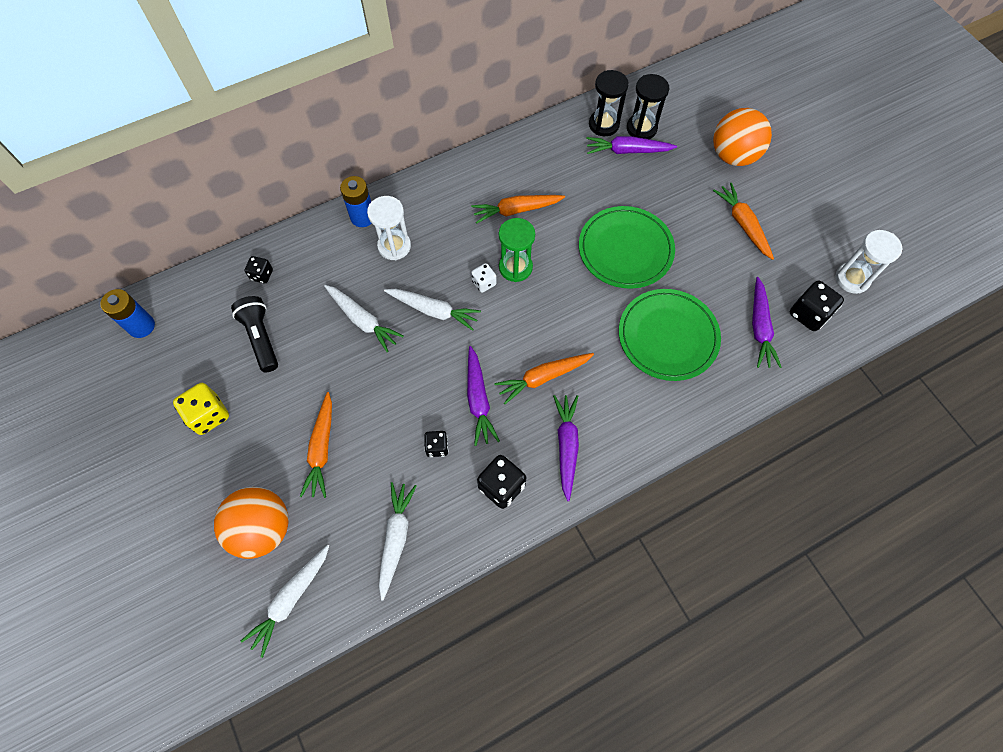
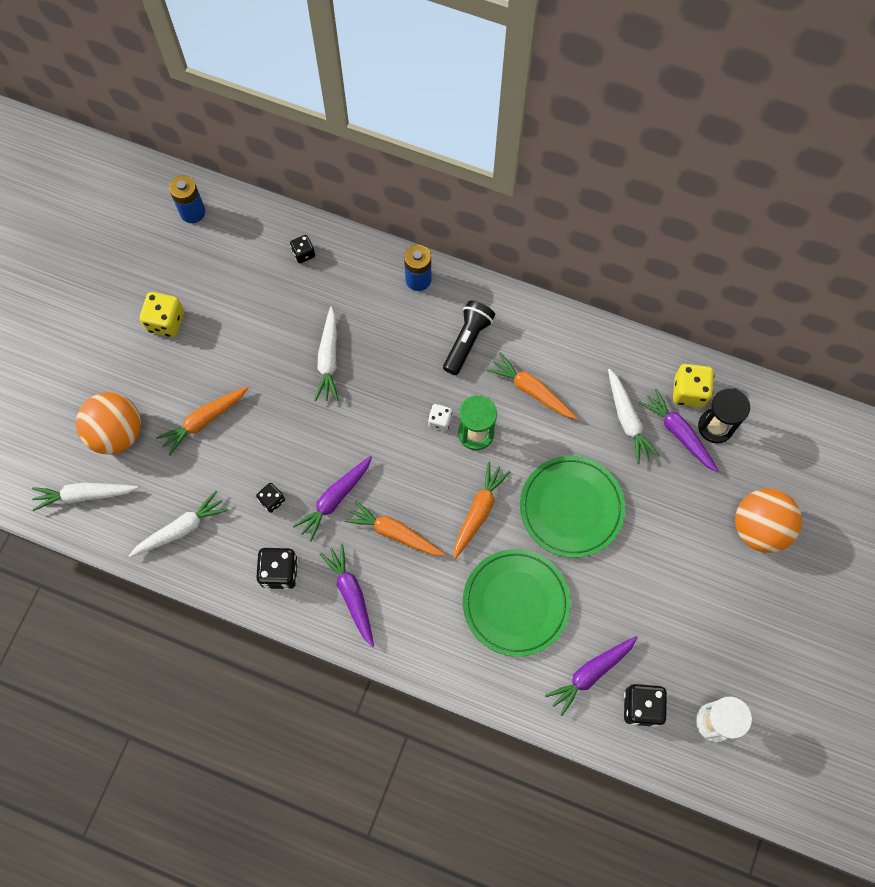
camera: 50 degrees right, 5 degrees up
black flashlight [231,296,278,372] -> black flashlight moved to [443,300,495,375]
white hourglass [367,196,411,260] -> none
white carrot [384,289,481,331] -> white carrot moved to [608,369,660,464]
purple carrot [553,395,579,501] -> purple carrot turned 75 degrees counterclockwise [320,544,374,647]
black hourglass [589,70,629,136] -> yellow dice [673,364,714,407]
orange carrot [713,183,774,260] -> orange carrot moved to [453,462,510,559]

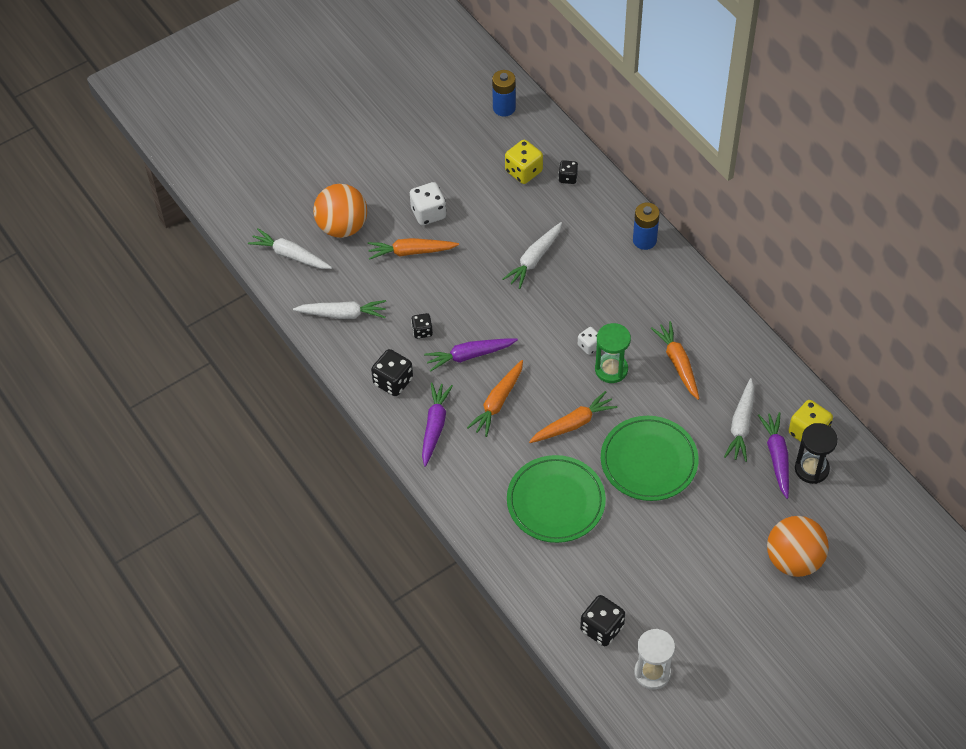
camera: 35 degrees right, 15 degrees down
yellow dice [140,292,184,337] -> yellow dice moved to [505,140,543,184]
orange carrot [344,500,445,556] -> orange carrot turned 120 degrees counterclockwise [467,360,523,437]
black flashlight [443,300,495,375] -> none
purple carrot [545,636,638,716] -> none
none -> white dice [410,182,446,225]

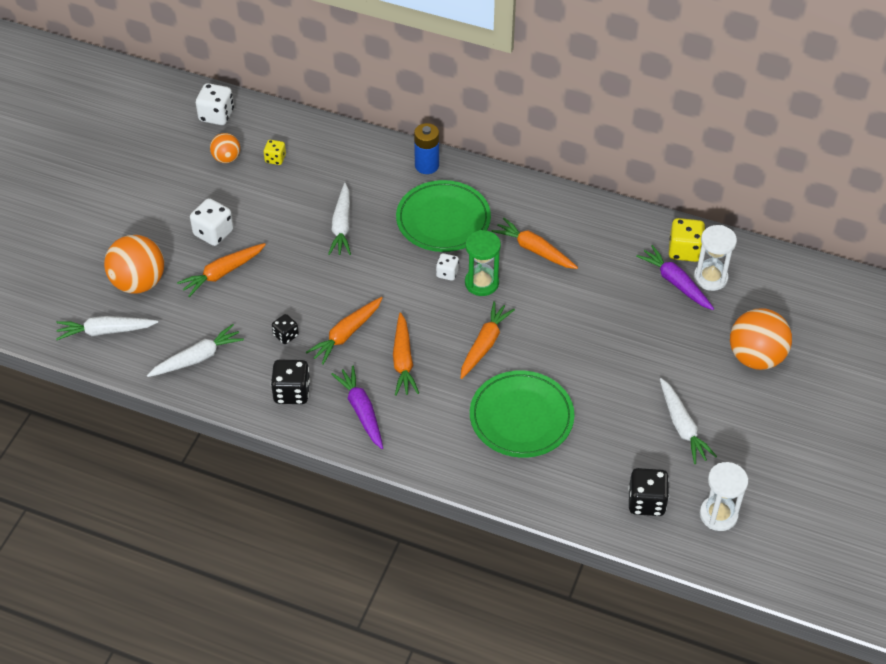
camera: 35 degrees left, 5 degrees down
purple carrot [424,338,518,372] -> orange carrot [306,297,382,365]
blue battery [492,70,516,117] -> white dice [196,83,234,125]
yellow dice [505,140,543,184] -> yellow dice [263,140,286,165], size x0.60
black dice [558,160,578,184] -> none
green plate [601,416,699,501] -> green plate moved to [396,180,491,252]
white carrot [724,378,754,462] -> white carrot moved to [660,378,717,464]
black hourglass [795,423,838,484] -> white hourglass [694,225,737,291]
none -> orange ball [210,133,240,163]

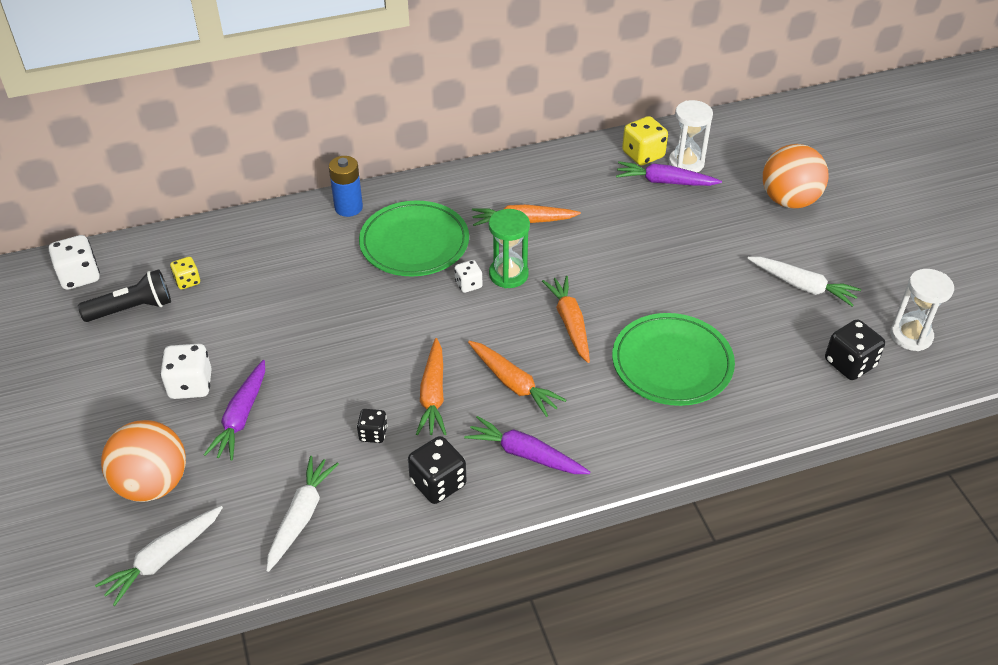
camera: 40 degrees left, 5 degrees down
orange carrot [177,243,266,297] -> purple carrot [204,360,265,461]
orange ball [210,133,240,163] -> black flashlight [78,269,171,322]
white carrot [328,183,351,255] -> none

